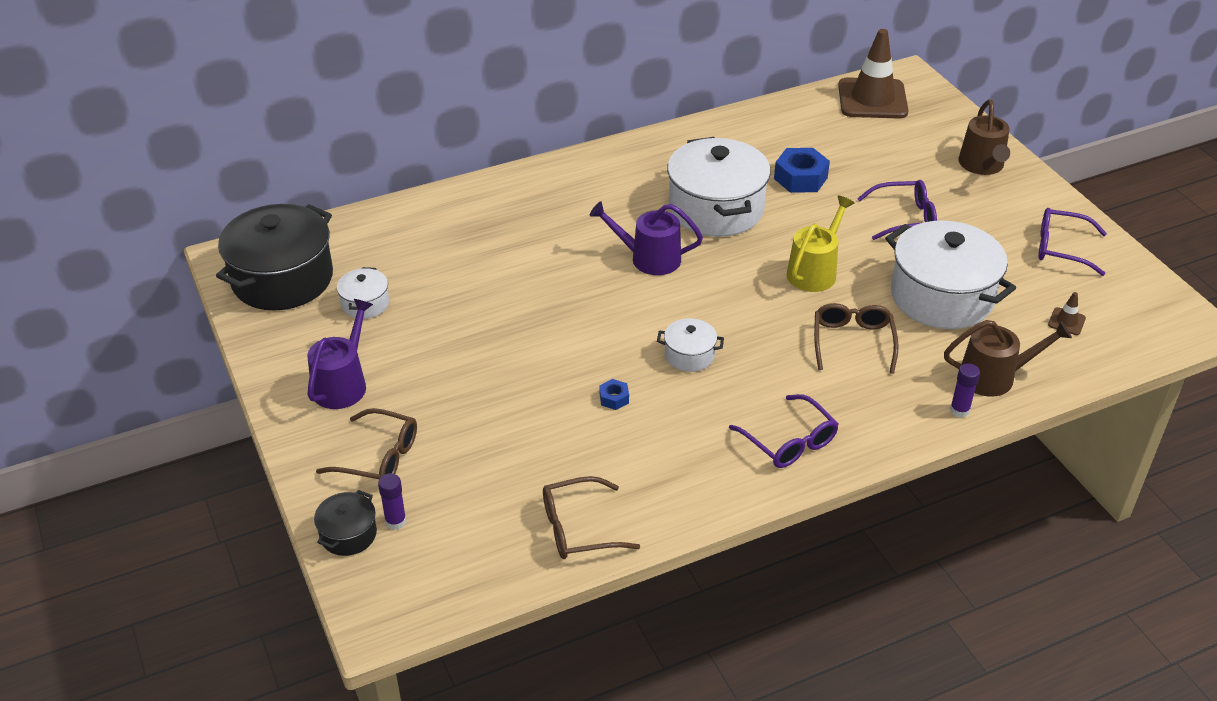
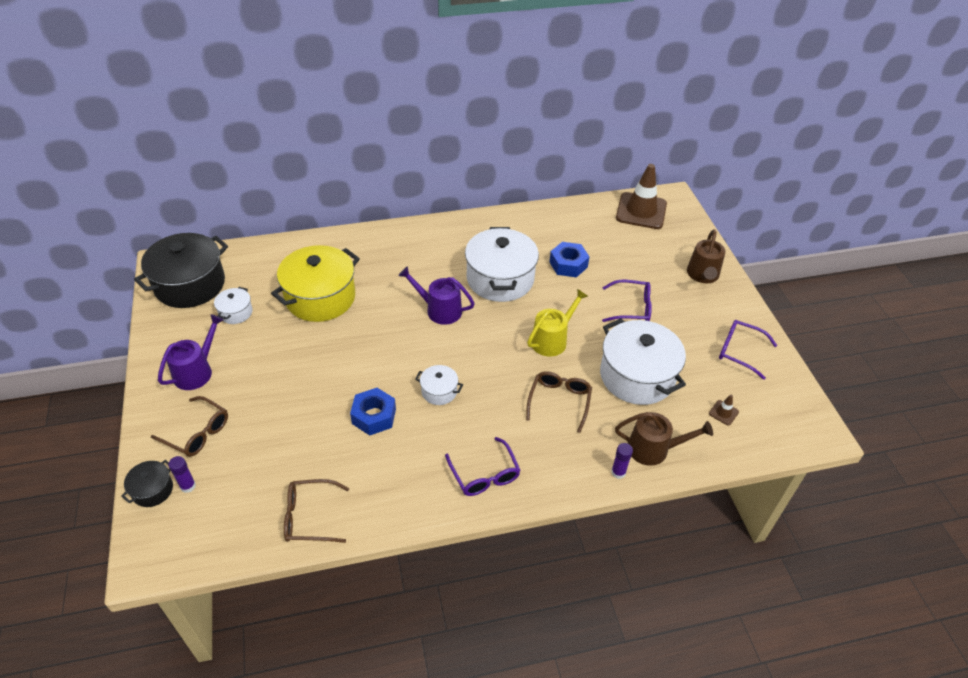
camera: 10 degrees right, 5 degrees up
blue nut [600,379,629,410] -> blue nut [350,388,396,435], size x2.01
none -> yellow pot [271,245,360,322]

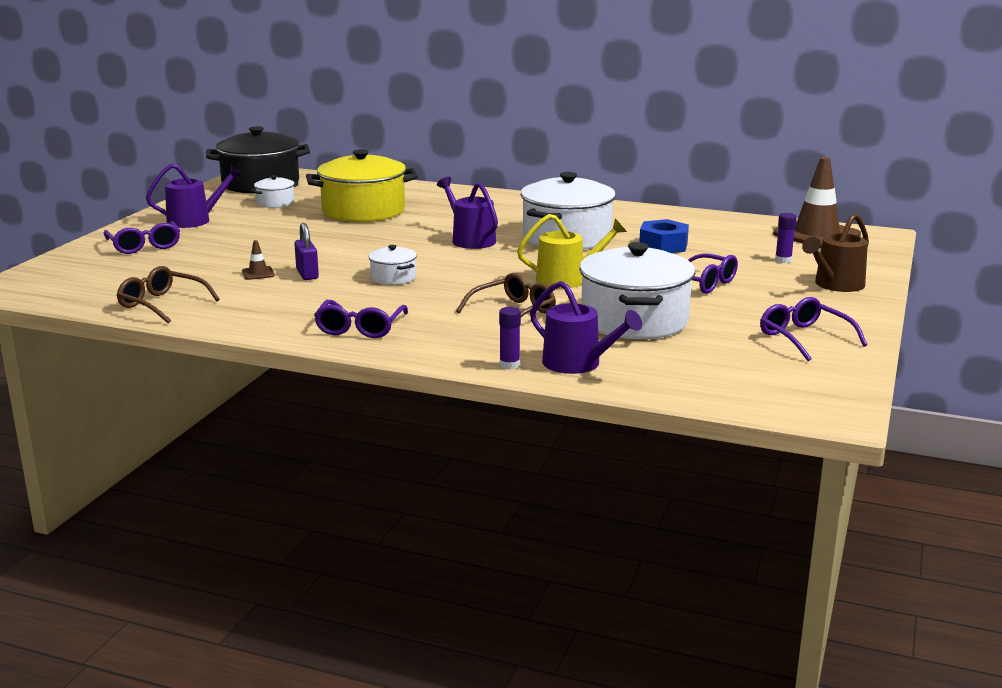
camera: 35 degrees right, 25 degrees down
black pot [121,460,173,507] -> none
brown glasses [151,396,228,457] -> purple glasses [104,221,180,254]
purple glue stick [168,456,196,493] -> purple glue stick moved to [775,213,797,263]
blue nut [350,388,396,435] -> purple padlock [294,223,319,280]
brown watering can [615,412,713,466] -> purple watering can [530,281,642,374]
brown traffic cone [709,395,739,426] -> brown traffic cone moved to [242,240,275,280]

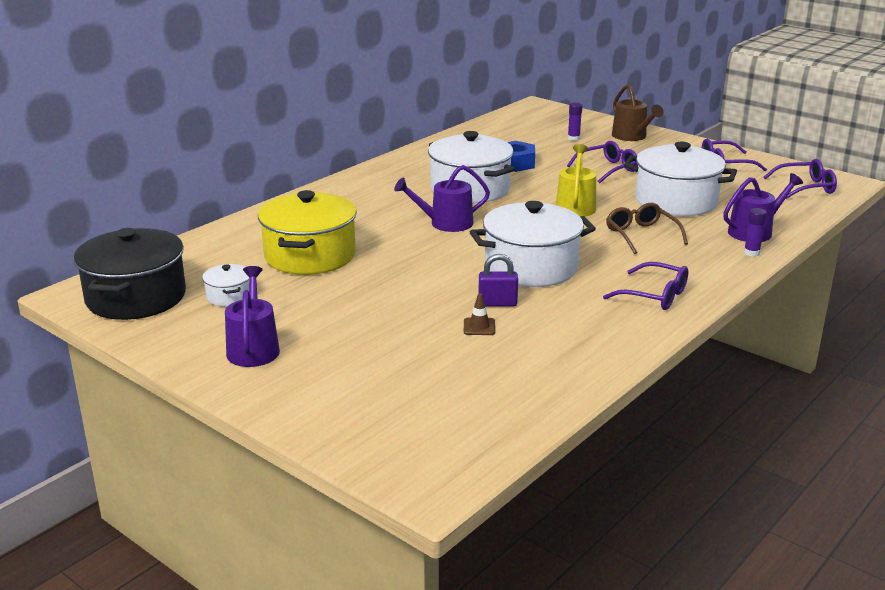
camera: 70 degrees left, 5 degrees up
purple glasses [104,221,180,254] -> purple glasses moved to [763,159,837,199]
brown glasses [117,266,220,323] -> none
white pot [368,245,417,285] -> white pot [470,201,596,287], size x2.15
brown traffic cone [773,157,861,248] -> none

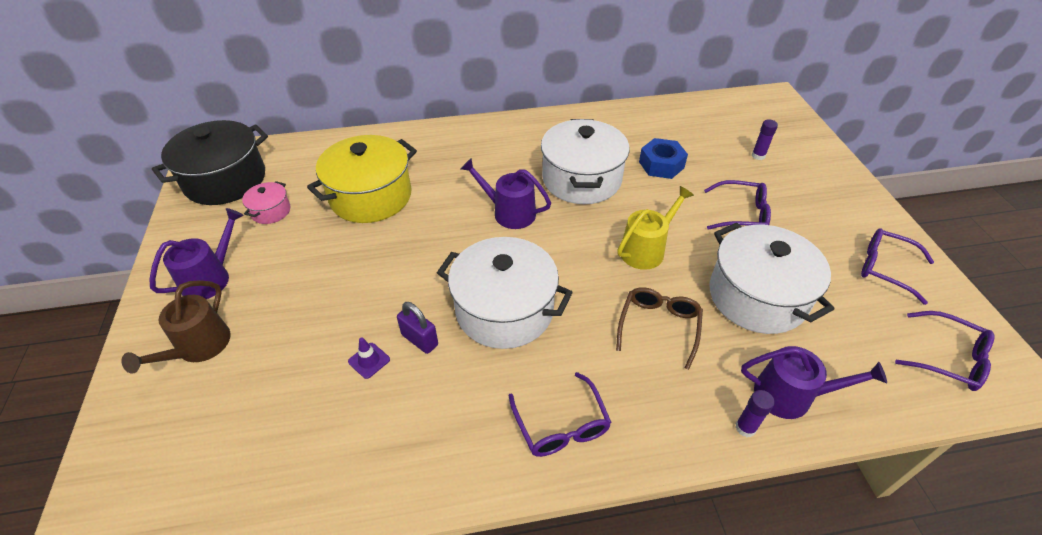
camera: 40 degrees right, 20 degrees up
white pot [202,264,250,306] -> pink pot [242,181,290,224]
brown traffic cone [464,294,495,335] -> purple traffic cone [348,337,390,379]
brown watering can [612,84,663,141] -> brown watering can moved to [121,280,231,374]

